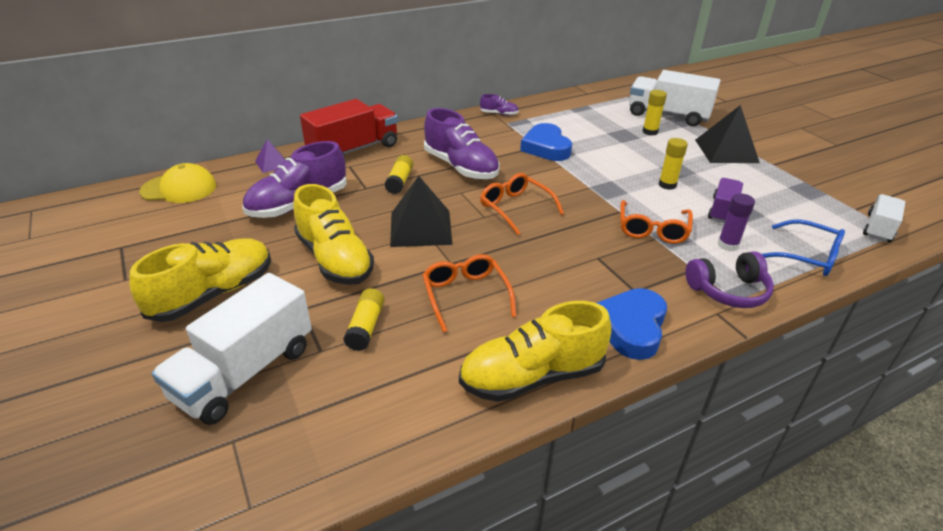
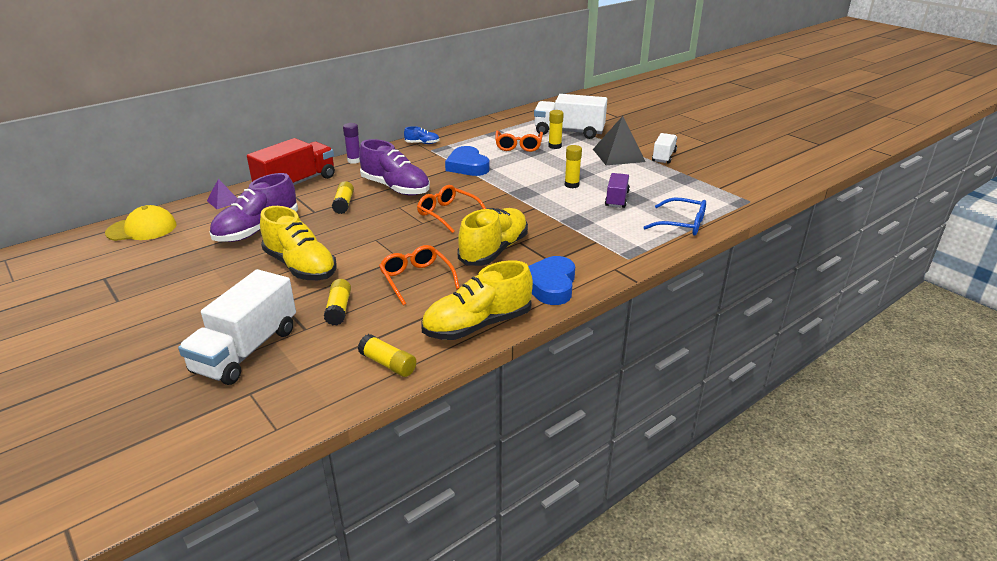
camera: 10 degrees left, 5 degrees down
yellow shoe [129,238,271,322] -> yellow shoe moved to [457,208,528,266]
black pyramid [390,176,453,247] -> none
purple shoe [480,94,519,116] -> blue shoe [404,126,440,144]
orange glasses [620,200,693,244] -> orange glasses moved to [495,131,543,152]
purple headphones [685,251,774,308] -> none
purple glue stick [718,193,755,251] -> purple glue stick moved to [343,123,360,164]
white truck [863,194,905,242] -> white truck moved to [652,133,677,164]
none -> yellow glue stick [358,334,416,377]

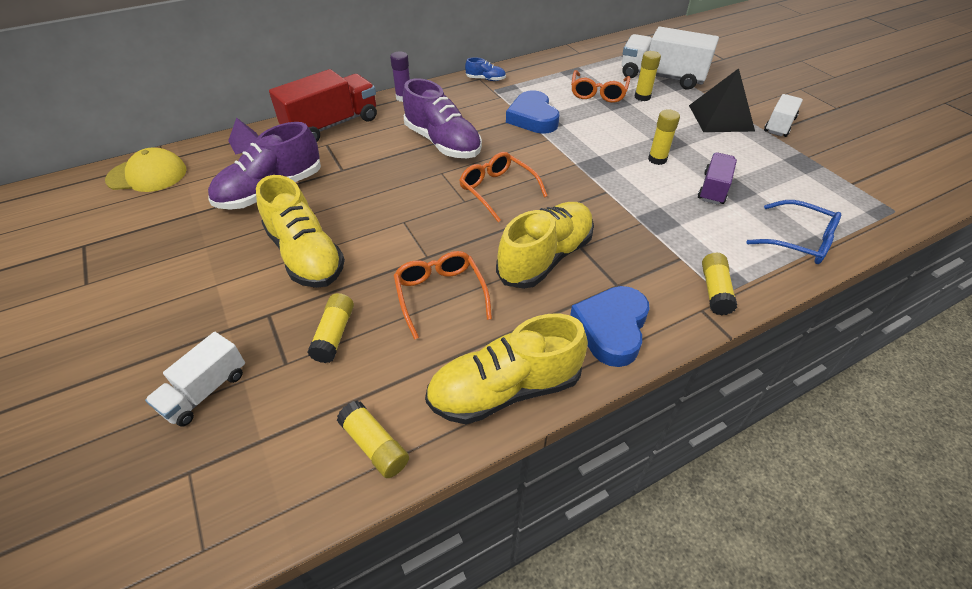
camera: 10 degrees right, 15 degrees up
white truck [178,269,296,385] -> white truck [145,332,245,427], size x0.57
yellow glue stick [332,181,354,214] -> yellow glue stick moved to [702,253,737,316]

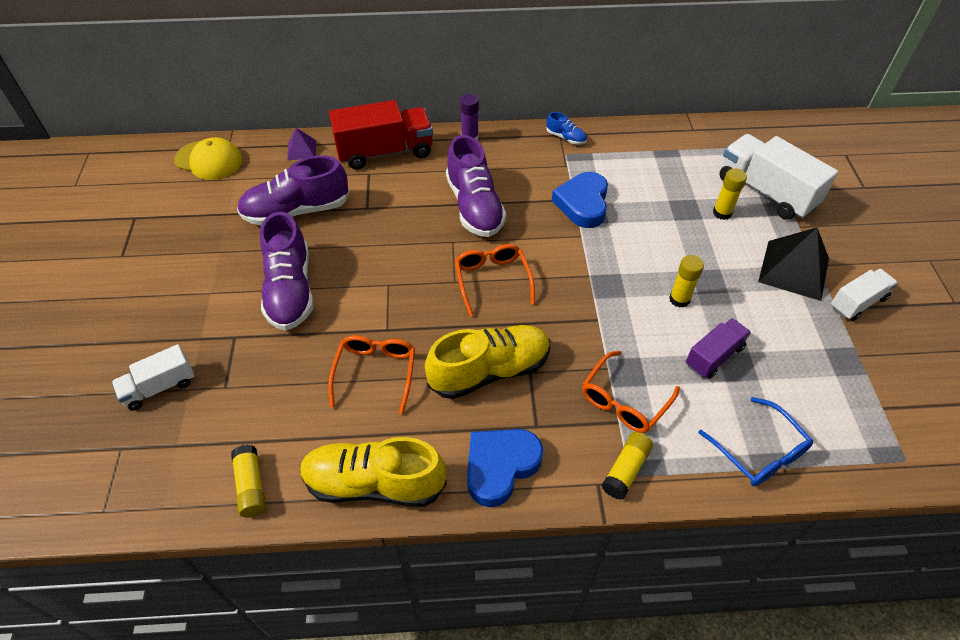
camera: 25 degrees right, 5 degrees up
yellow shoe [256,175,345,288] -> purple shoe [260,212,313,331]
yellow glue stick [307,293,354,363] -> none
orange glasses [571,70,630,103] -> orange glasses moved to [582,350,680,433]

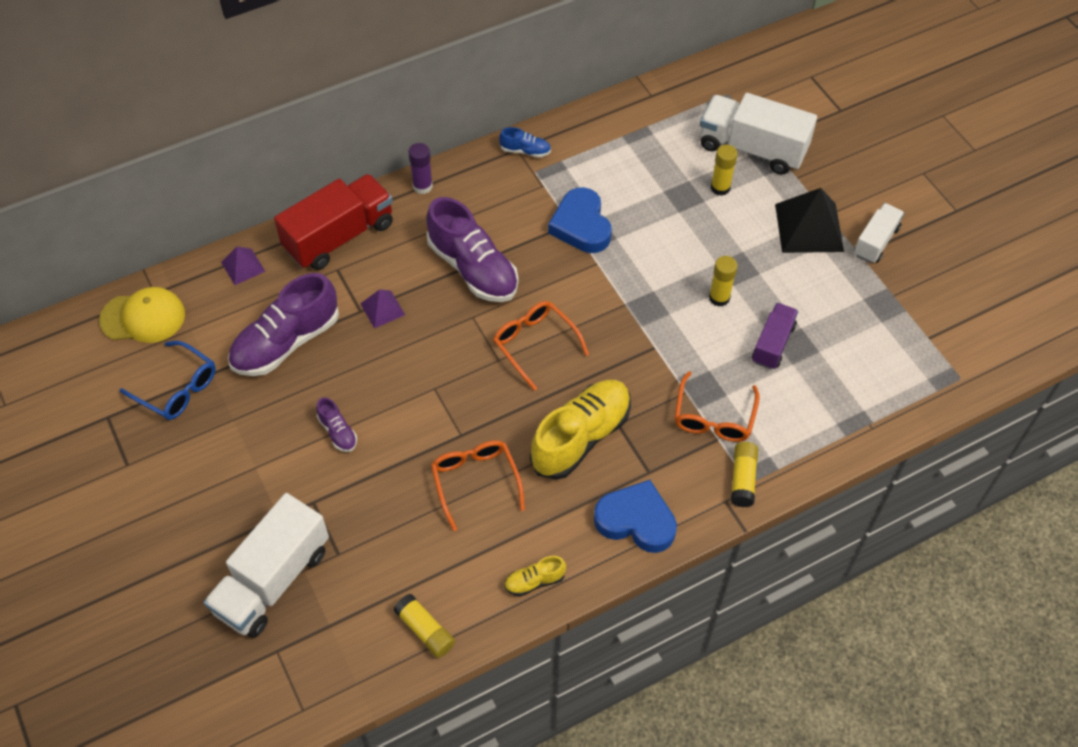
camera: 25 degrees left, 5 degrees up
white truck [112,344,195,411] -> white truck [204,493,329,638], size x1.75
purple shoe [260,212,313,331] -> purple shoe [316,397,357,452], size x0.46
yellow shoe [300,437,446,507] -> yellow shoe [504,556,566,597], size x0.46
blue heart [467,429,543,507] -> blue heart turned 90 degrees clockwise [594,480,677,553]
blue glasses [698,397,813,486] -> blue glasses moved to [120,341,216,420]
none -> purple pyramid [360,289,405,328]

